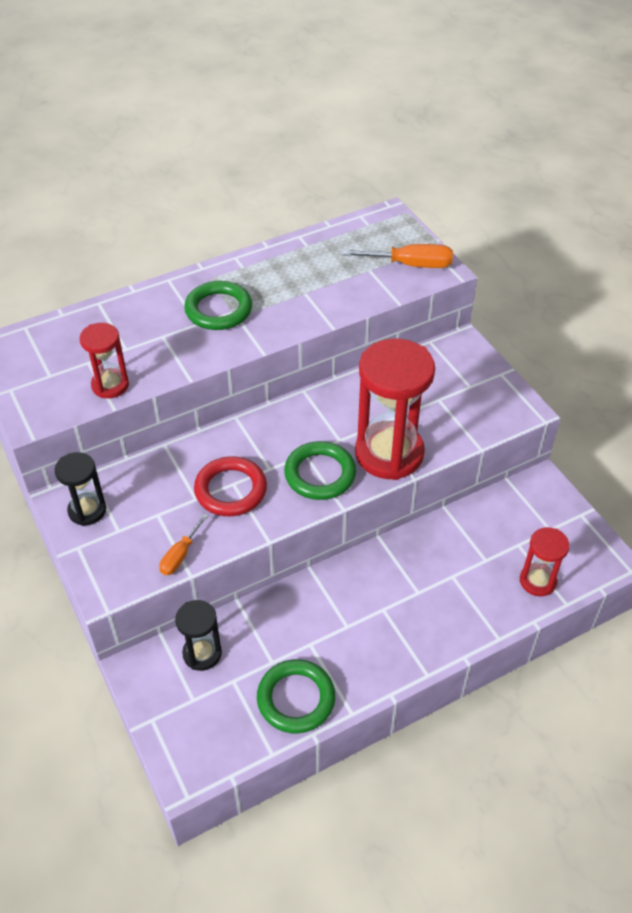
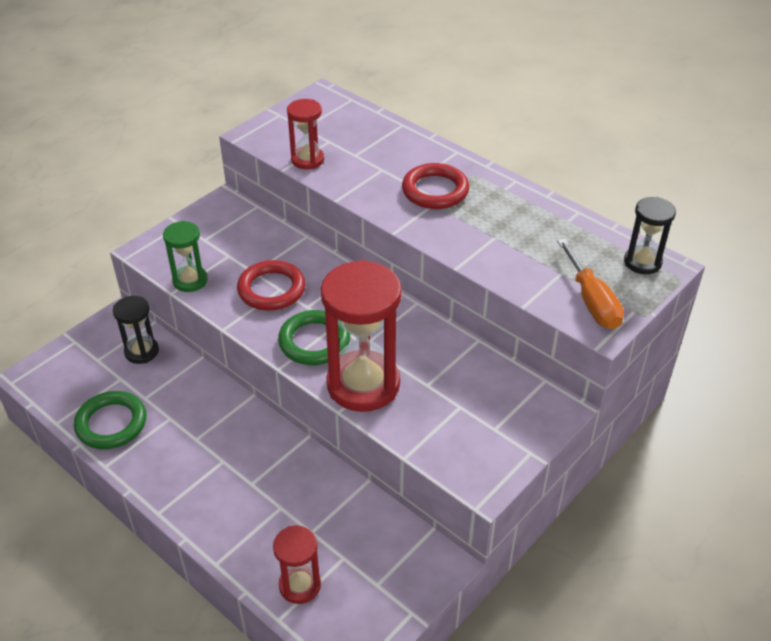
camera: 70 degrees right, 5 degrees down
black hourglass [55,452,106,526] -> black hourglass moved to [624,197,676,274]
orange screwdriver [159,514,208,575] -> green hourglass [163,221,207,292]
green ring [184,281,252,330] -> red ring [402,163,469,209]

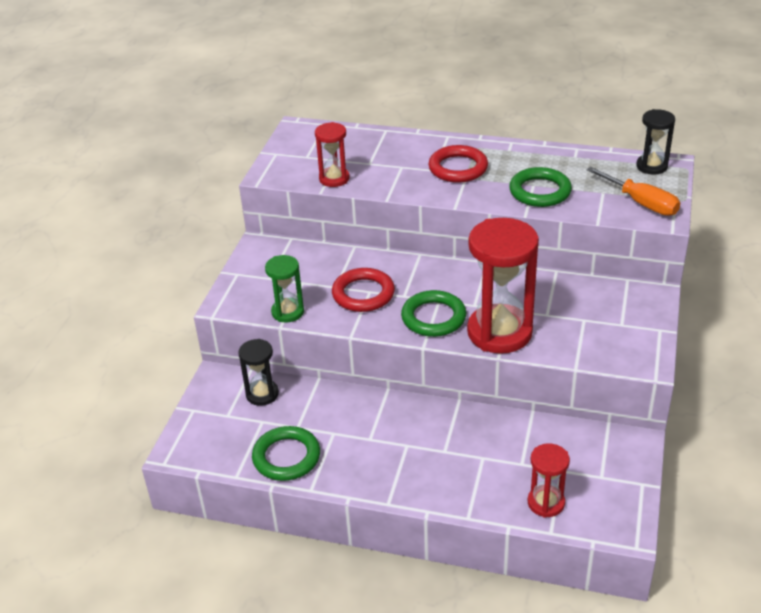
camera: 25 degrees left, 5 degrees down
none -> green ring [509,167,572,207]

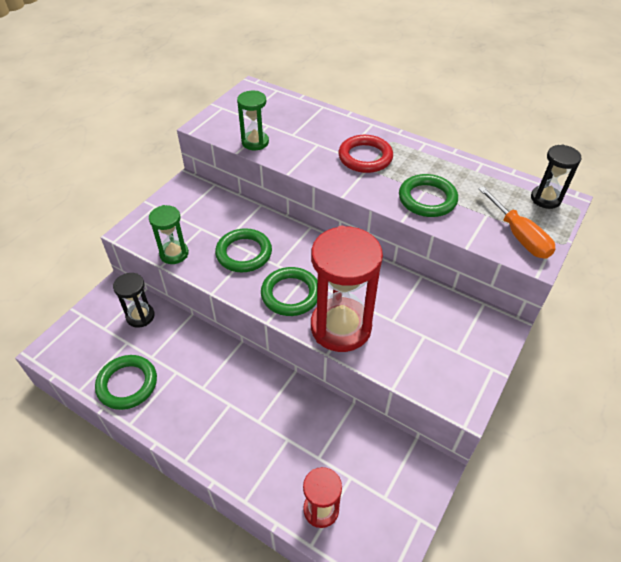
camera: 15 degrees right, 10 degrees up
red hourglass [315,122,350,187] -> green hourglass [237,91,269,150]
red ring [332,268,395,312] -> green ring [215,228,272,272]

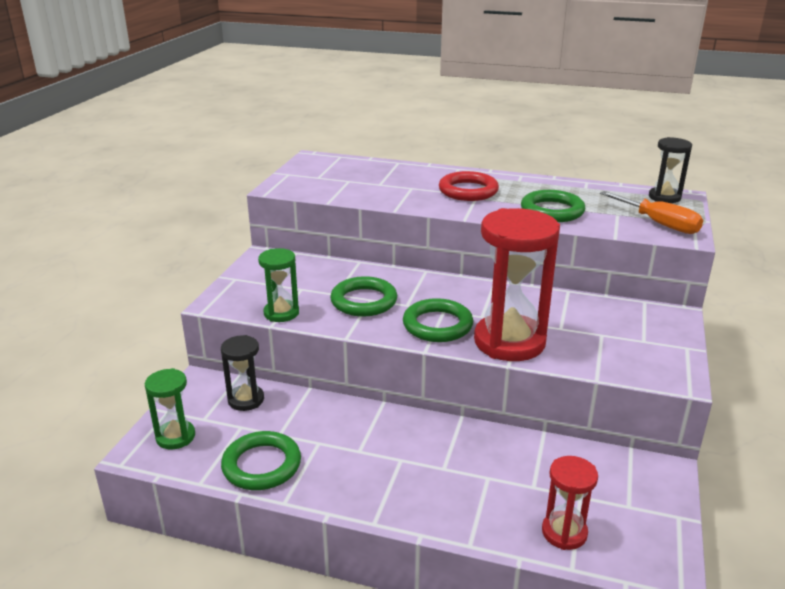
camera: 15 degrees left, 20 degrees down
green hourglass [237,91,269,150] -> green hourglass moved to [145,368,195,449]

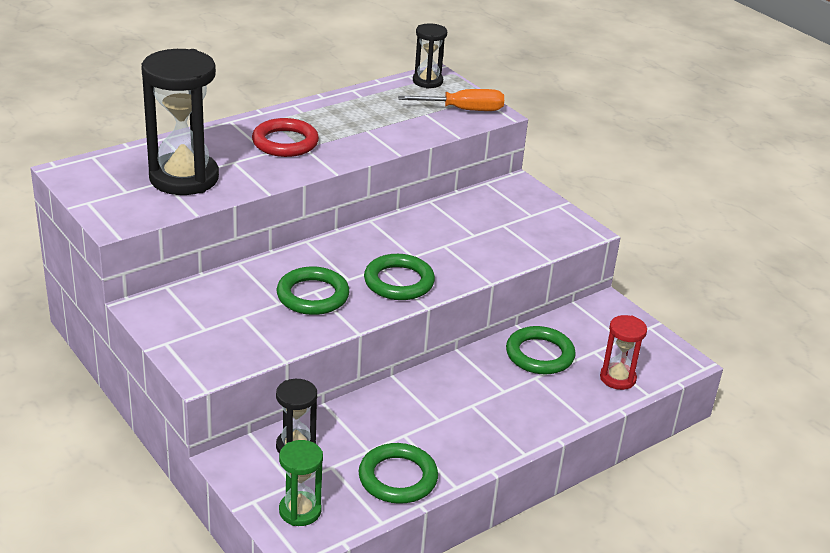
camera: 55 degrees left, 5 degrees up
green hourglass [258,248,299,322] -> none
red hourglass [474,208,560,361] -> none
green ring [521,190,585,222] -> green ring moved to [506,326,576,374]
none -> black hourglass [141,49,219,195]

